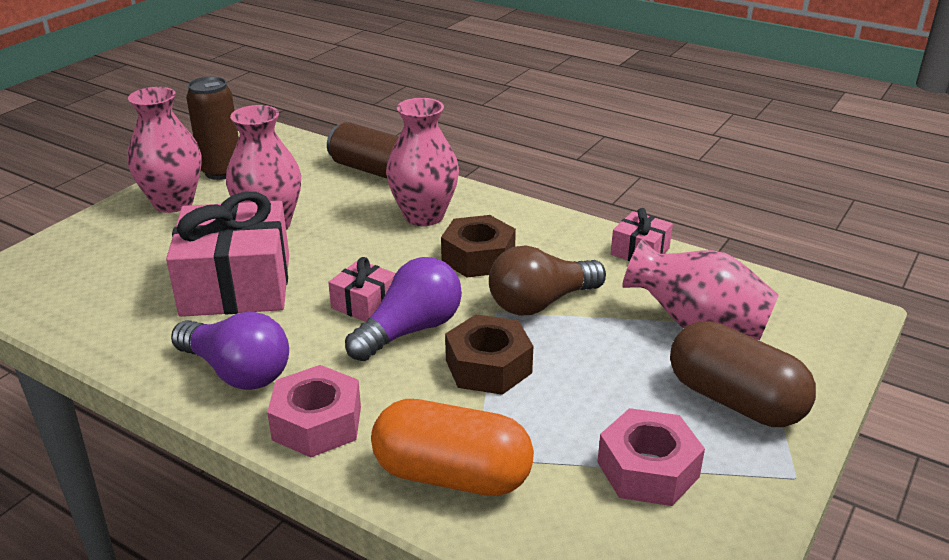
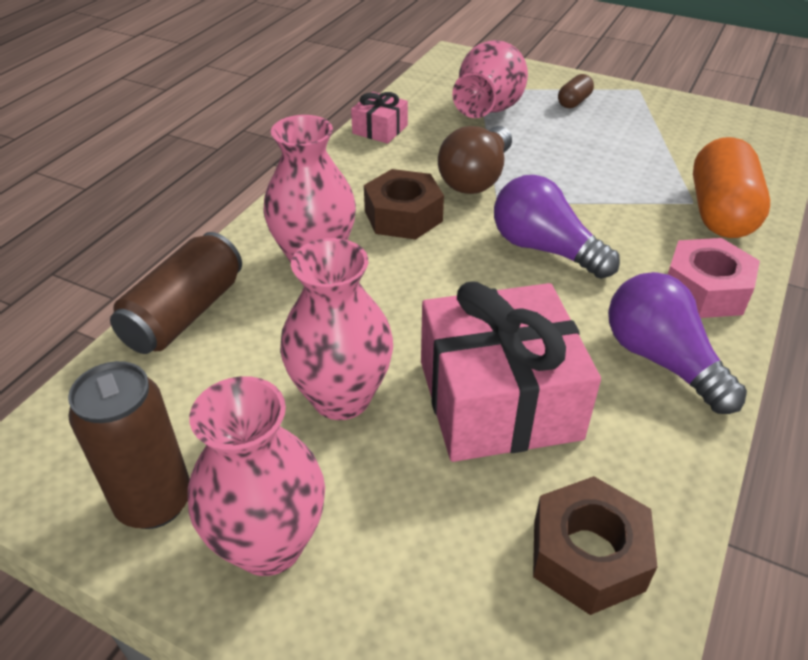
camera: 95 degrees left, 10 degrees up
purple light bulb [171,312,289,390] -> purple light bulb turned 60 degrees counterclockwise [608,272,747,414]
pink gift [328,257,396,322] -> none
brown nut [445,314,533,395] -> brown nut moved to [533,476,657,615]
brown light bulb [489,245,606,316] -> brown light bulb turned 60 degrees clockwise [438,126,512,194]
pink nut [597,408,705,506] -> none
brown capsule [670,321,816,427] -> brown capsule [558,74,594,108], size x0.47

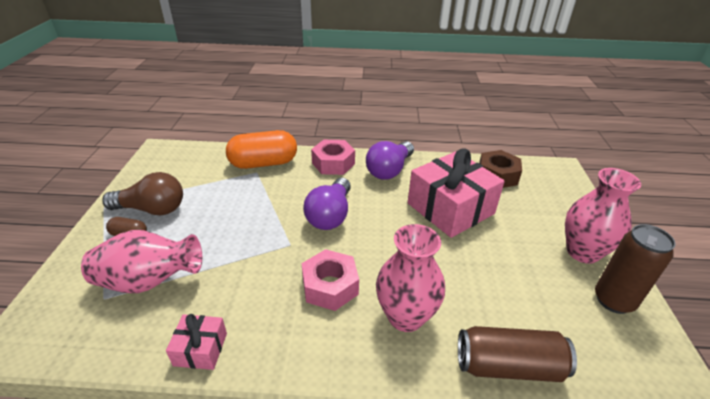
camera: 115 degrees left, 5 degrees down
pink vase [280,238,393,420] -> none
brown nut [364,169,444,240] -> pink nut [302,249,359,311]
brown light bulb [438,126,512,194] -> brown light bulb moved to [102,172,183,216]

